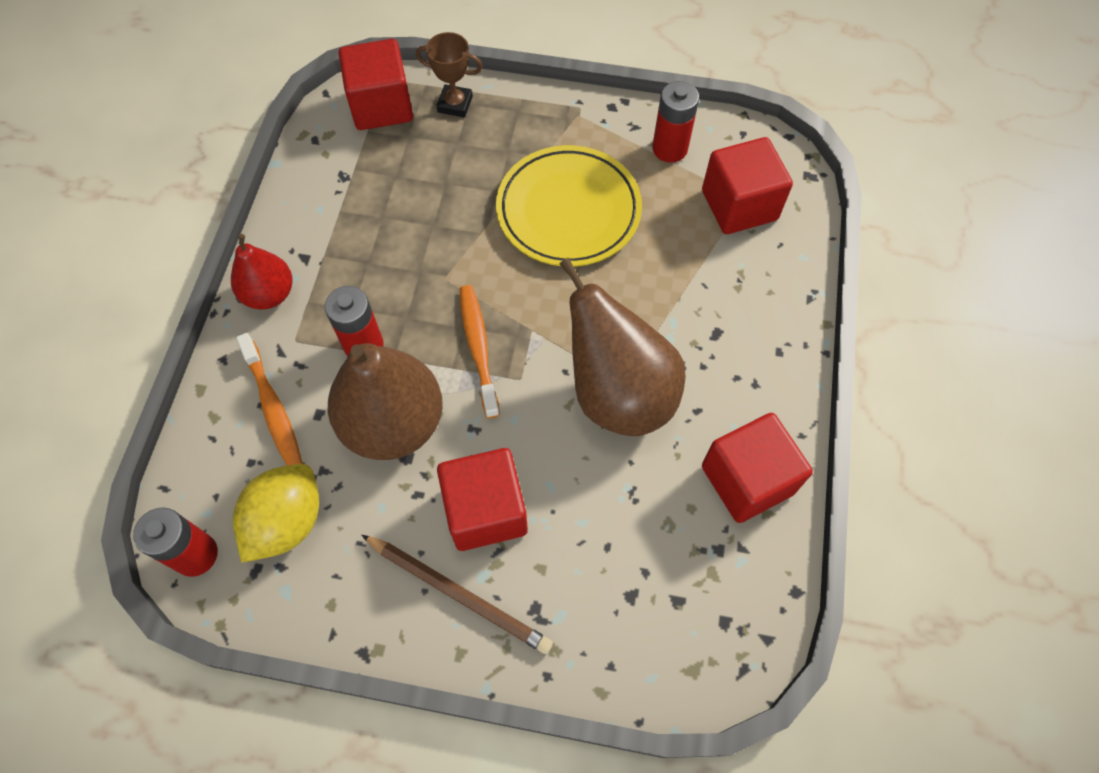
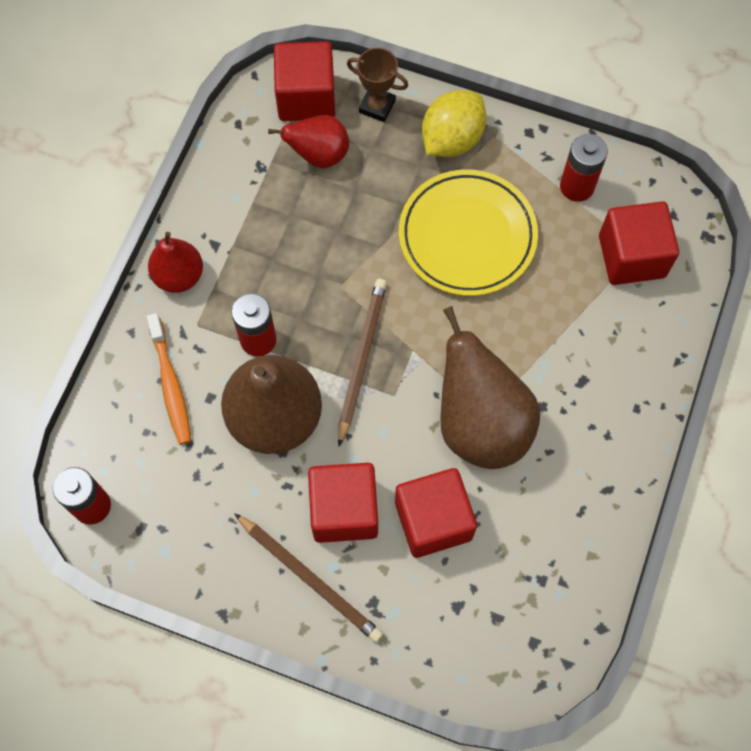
camera: 10 degrees right, 5 degrees up
yellow lemon [233,464,319,563] -> yellow lemon moved to [422,90,486,157]
orange toothbrush [460,285,500,418] -> brown pencil [338,279,387,446]
red cube [702,413,813,523] -> red cube moved to [395,468,477,558]
none -> red pear [268,115,349,168]

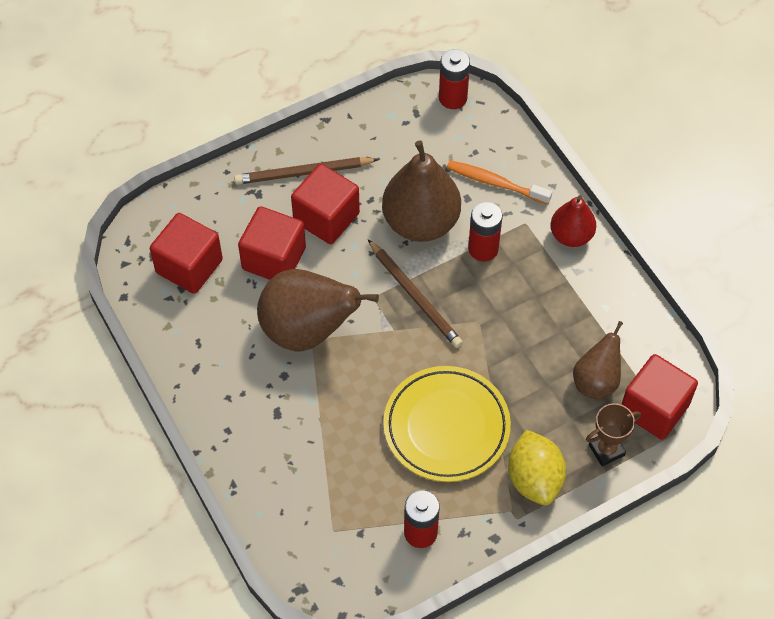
camera: 130 degrees right, 10 degrees down
red pear [268,115,349,168] -> brown pear [573,321,623,400]
red cube [599,201,679,285] -> red cube moved to [150,213,223,294]

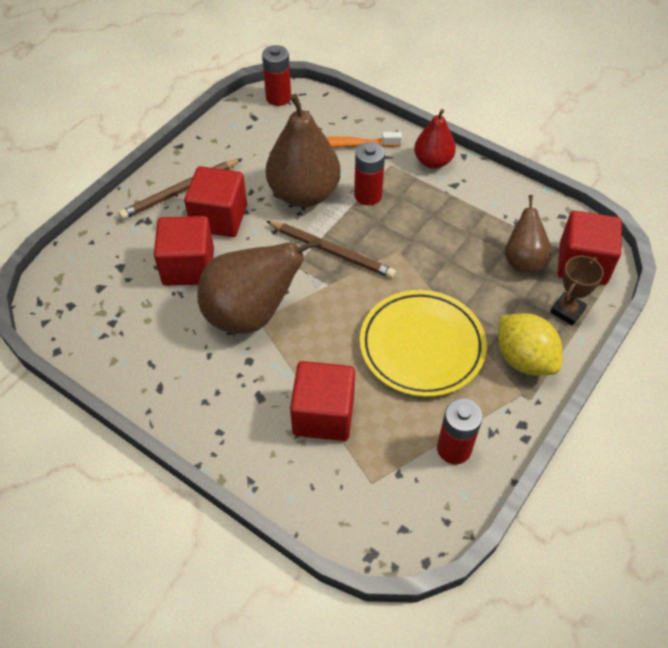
camera: 25 degrees left, 5 degrees down
red cube [150,213,223,294] -> red cube moved to [290,361,355,441]

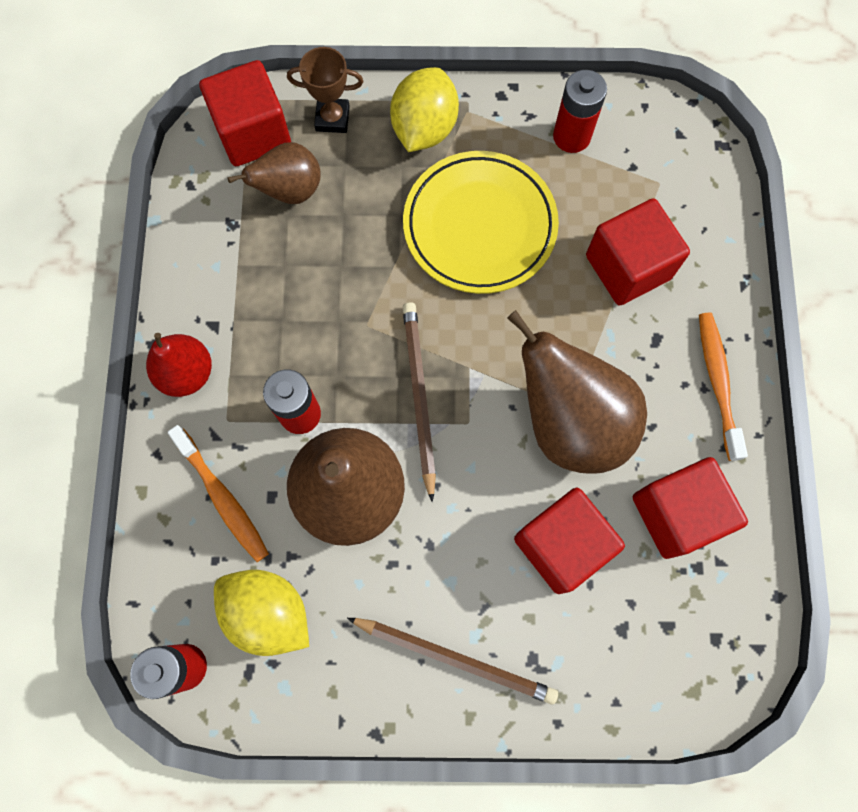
camera: 125 degrees left, 20 degrees up
red cube [184,166,247,237] -> red cube moved to [633,457,748,559]
none -> yellow lemon [214,570,309,656]
none -> orange toothbrush [699,312,748,461]

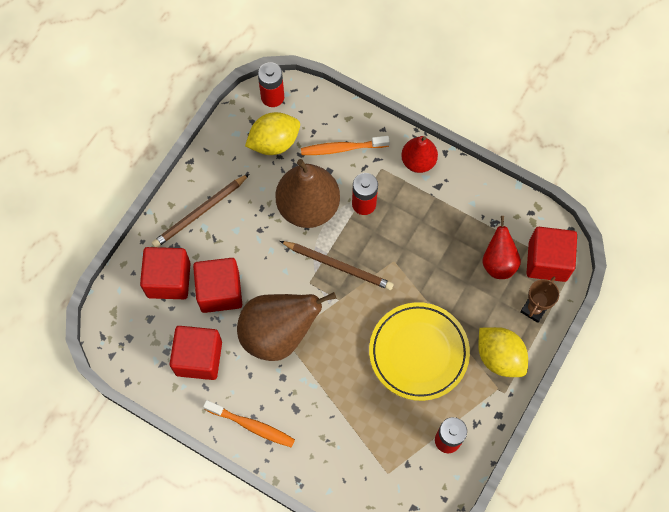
camera: 120 degrees right, 5 degrees down
brown pear [227,142,321,204] -> red pear [482,216,521,279]
red cube [586,198,690,306] -> red cube moved to [140,247,191,299]

